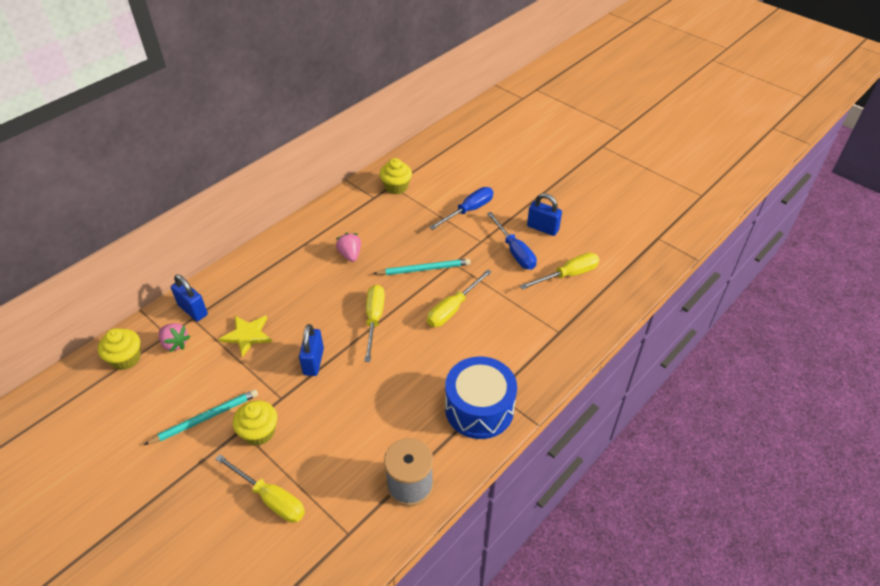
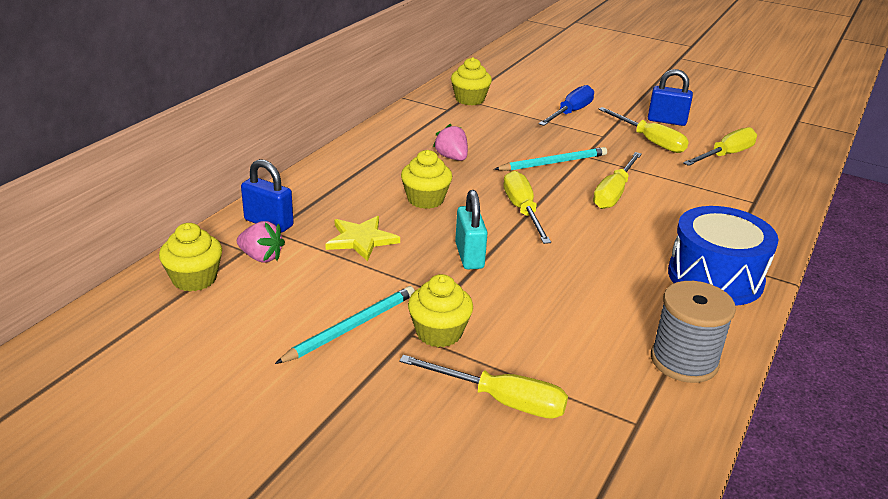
camera: 15 degrees left, 15 degrees down
blue padlock [299,324,324,376] -> turquoise padlock [455,190,488,269]
blue screwdriver [487,212,537,270] -> yellow screwdriver [599,107,689,153]
none -> yellow cupcake [401,150,452,209]

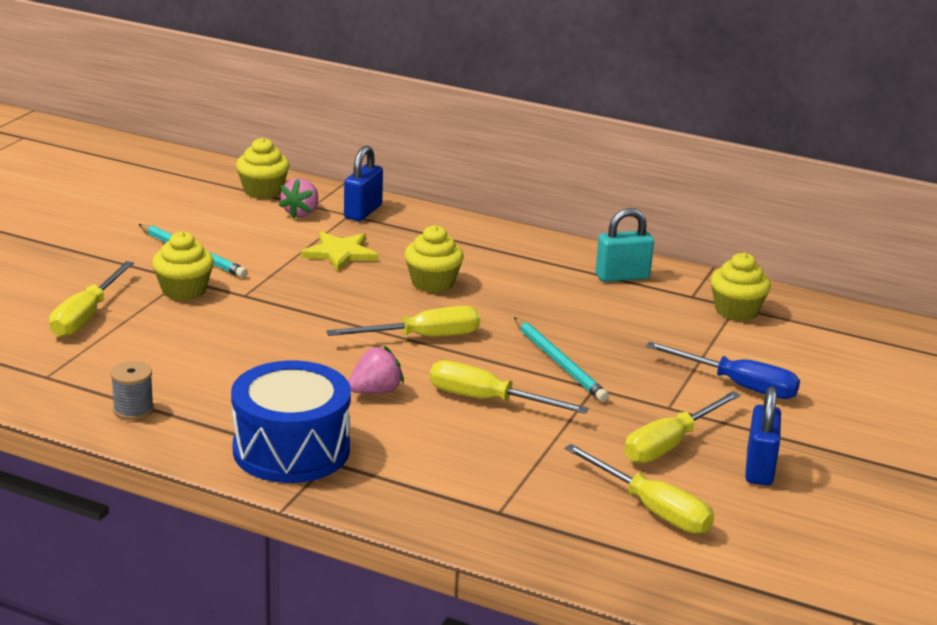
camera: 85 degrees right, 5 degrees down
pink strawberry [433,124,468,161] -> pink strawberry moved to [348,346,404,394]
turquoise padlock [455,190,488,269] -> turquoise padlock moved to [595,208,654,282]
grey spool [651,281,736,383] -> grey spool [111,361,154,420], size x0.57

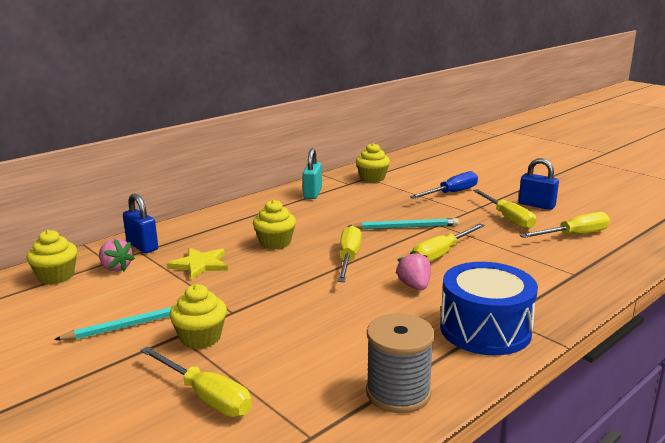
camera: 65 degrees left, 5 degrees down
grey spool [111,361,154,420] -> grey spool [366,314,435,413], size x1.76

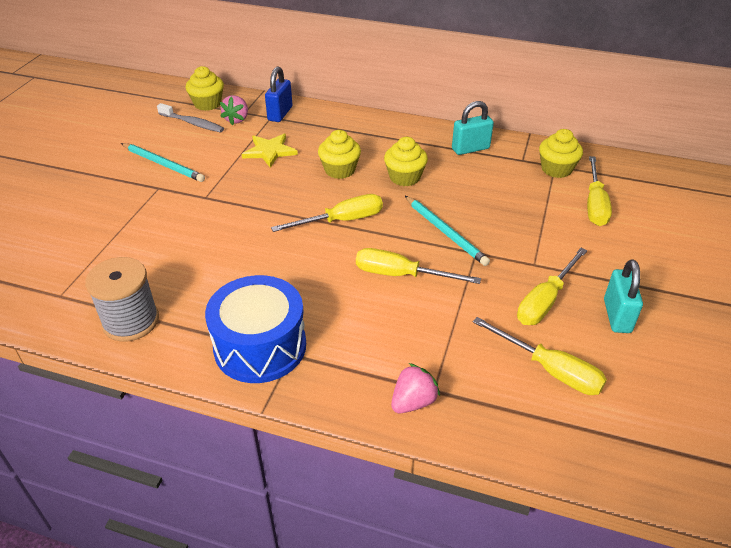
camera: 60 degrees right, 20 degrees up
yellow screwdriver [140,346,252,417] -> yellow screwdriver moved to [587,156,612,226]
yellow cupcake [170,284,227,349] -> yellow cupcake moved to [384,137,428,186]
pink strawberry [396,251,431,290] -> pink strawberry moved to [391,363,440,413]
blue screwdriver [410,171,478,199] -> none
blue padlock [519,158,559,210] -> turquoise padlock [604,260,643,333]
none -> grey toothbrush [157,103,224,133]

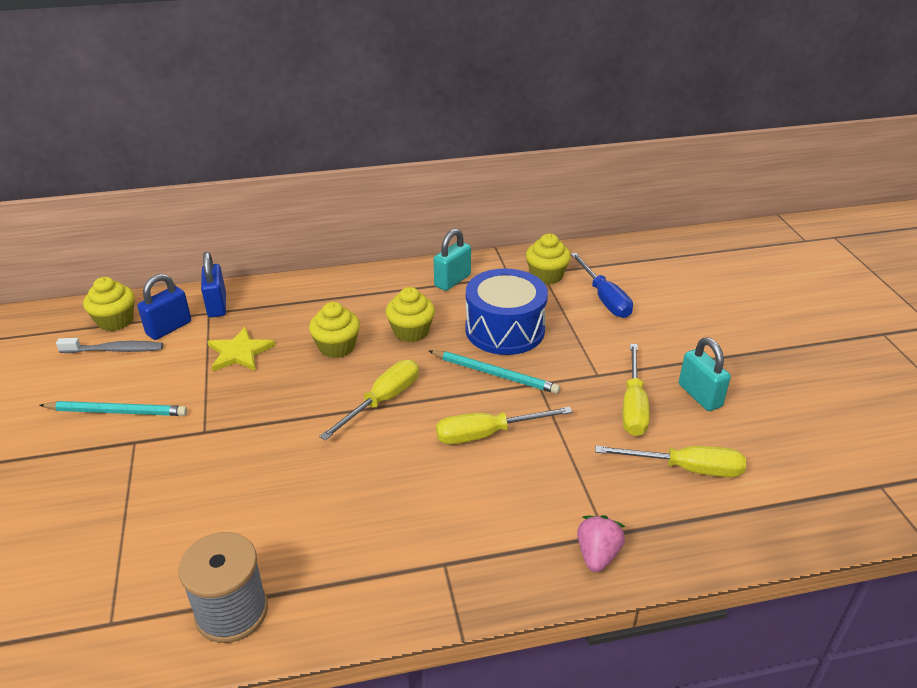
camera: 30 degrees left, 5 degrees down
blue drum [205,275,306,383] -> blue drum moved to [465,268,548,355]
pink strawberry [220,95,248,125] -> blue padlock [137,274,191,340]
yellow screwdriver [587,156,612,226] -> blue screwdriver [571,253,633,318]

